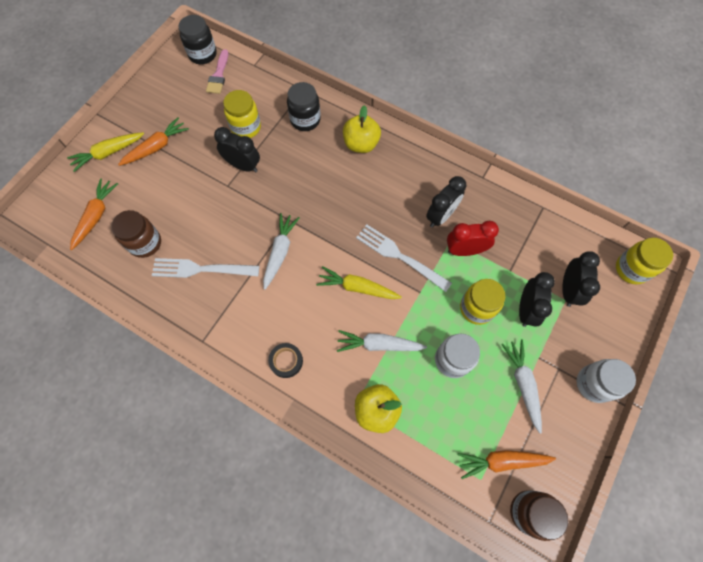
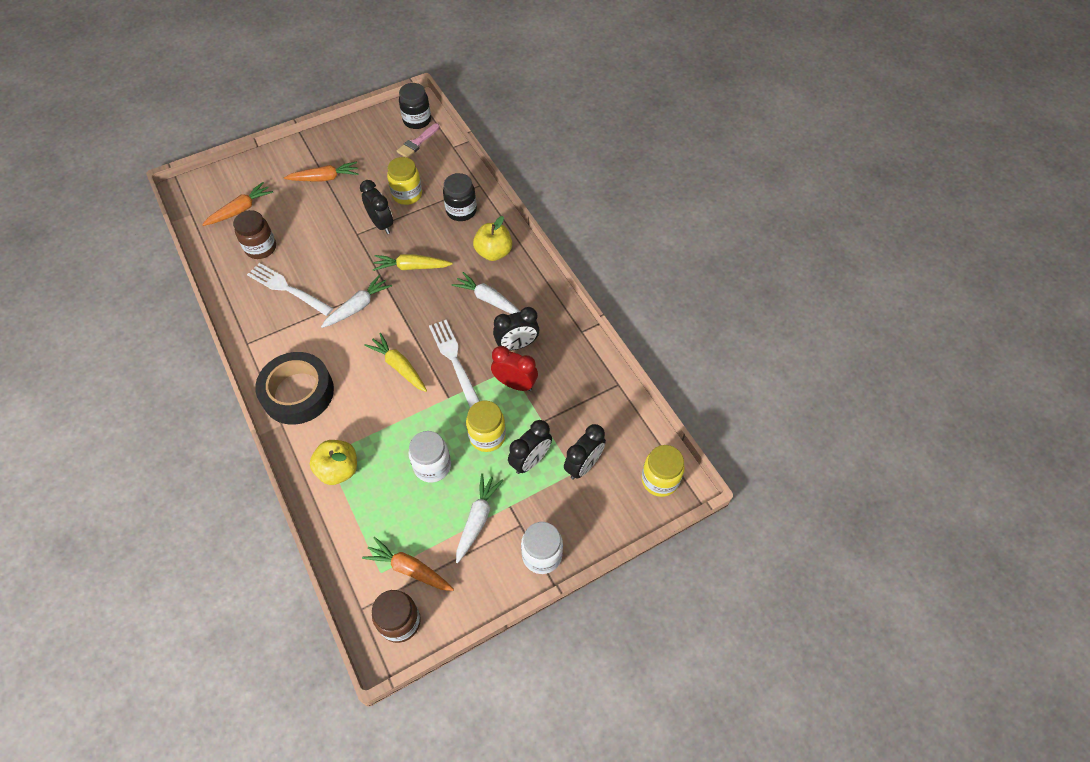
camera: 30 degrees right, 10 degrees down
yellow carrot [67,132,144,172] -> yellow carrot moved to [373,254,453,271]
black tape [268,343,303,378] -> black tape [255,352,334,425], size x2.21
white carrot [337,330,427,352] -> white carrot moved to [451,272,520,314]

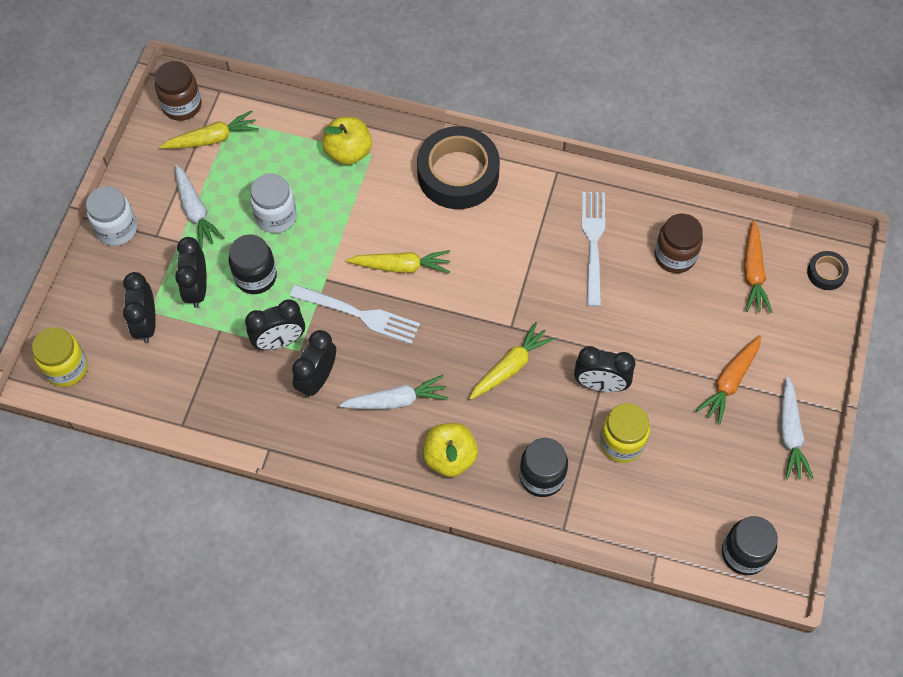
camera: 135 degrees right, 5 degrees up
white fork [247,263,333,316] -> white fork turned 75 degrees counterclockwise [582,192,605,307]
white carrot [321,274,392,328] -> white carrot moved to [780,376,813,480]
orange carrot [362,537,454,591] -> yellow carrot [159,111,259,149]
pink brush [397,123,440,158] -> none
yellow jar [466,401,506,452] -> black jar [229,234,277,294]
red clock [491,346,538,391] -> black clock [245,300,305,350]
none -> black tape [807,251,849,290]

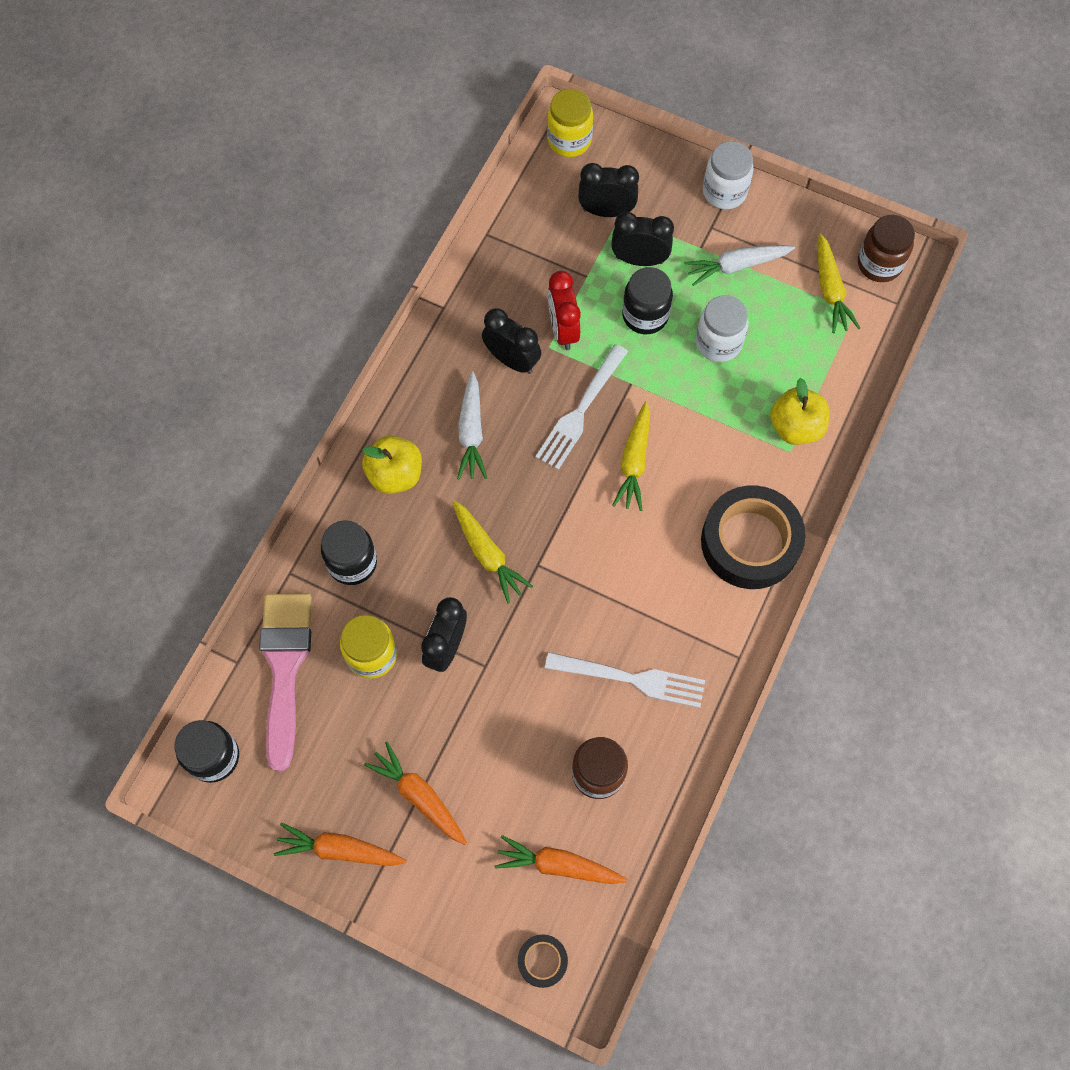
camera: 100 degrees right, 5 degrees up
black clock [245,300,305,350] -> red clock [548,271,581,350]
white carrot [780,376,813,480] -> orange carrot [274,823,407,866]
none -> pink brush [259,594,312,771]

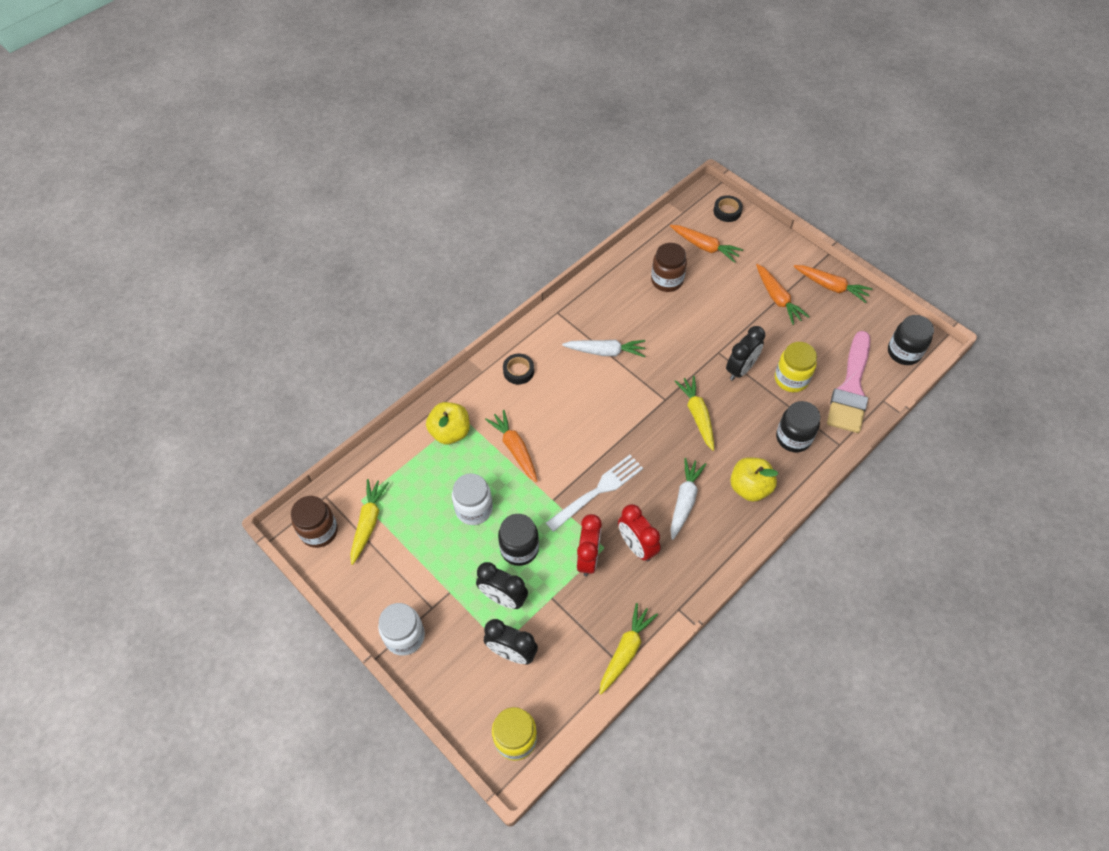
camera: 160 degrees left, 10 degrees down
black clock [482,308,541,374] -> red clock [618,504,660,562]
white fork [545,652,705,708] -> none
yellow carrot [612,401,650,511] -> yellow carrot moved to [599,603,658,694]
white carrot [684,245,795,286] -> white carrot moved to [562,340,645,357]
black tape [701,485,806,589] -> black tape [503,353,534,385], size x0.45
none -> orange carrot [485,410,537,482]

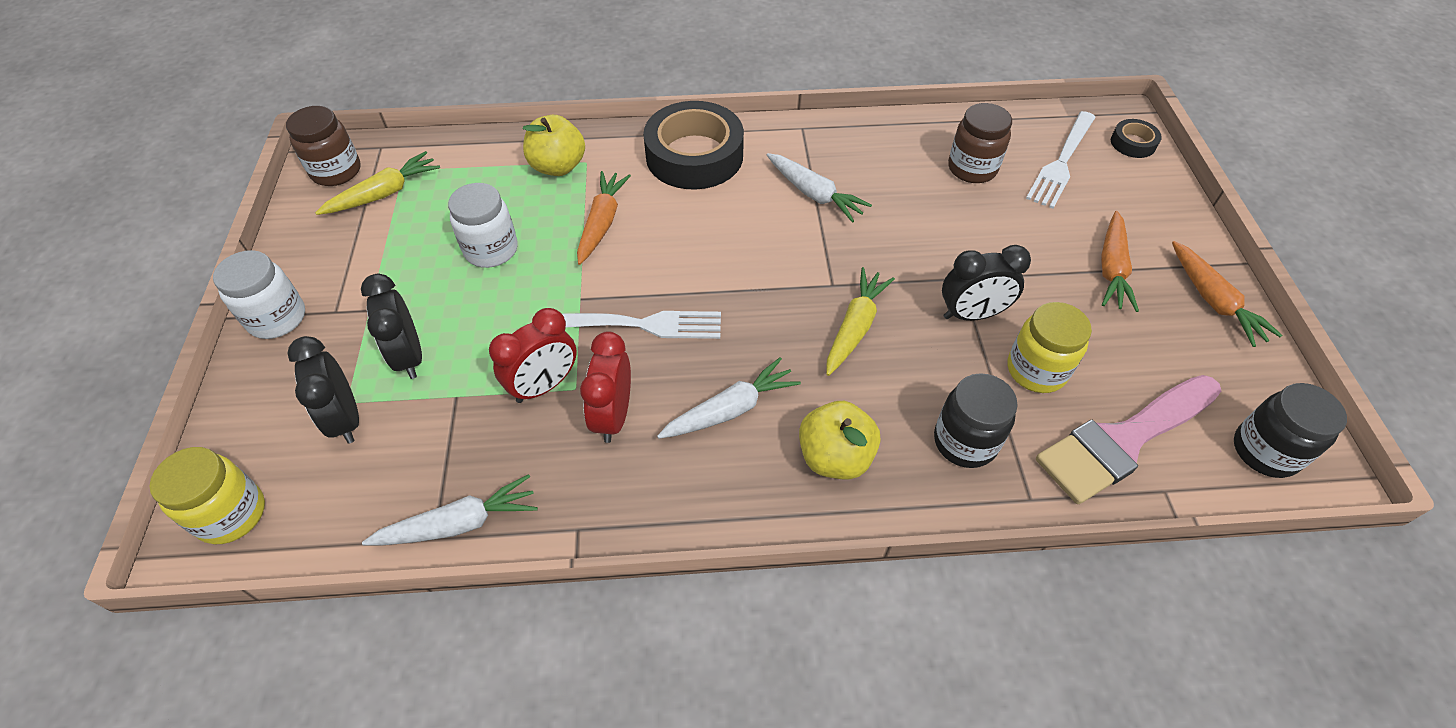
camera: 40 degrees right, 5 degrees down
black jar [498,514,539,566] -> none
black tape [503,353,534,385] -> black tape [643,101,744,189], size x2.21
yellow carrot [599,603,658,694] -> white carrot [362,474,538,545]
orange carrot [670,225,743,263] -> white fork [1026,111,1096,209]

